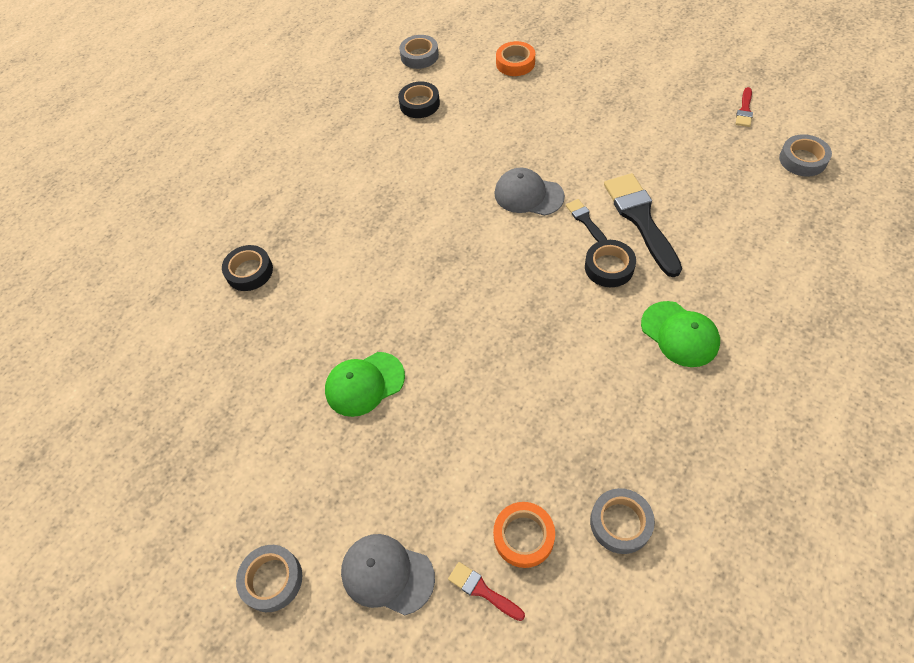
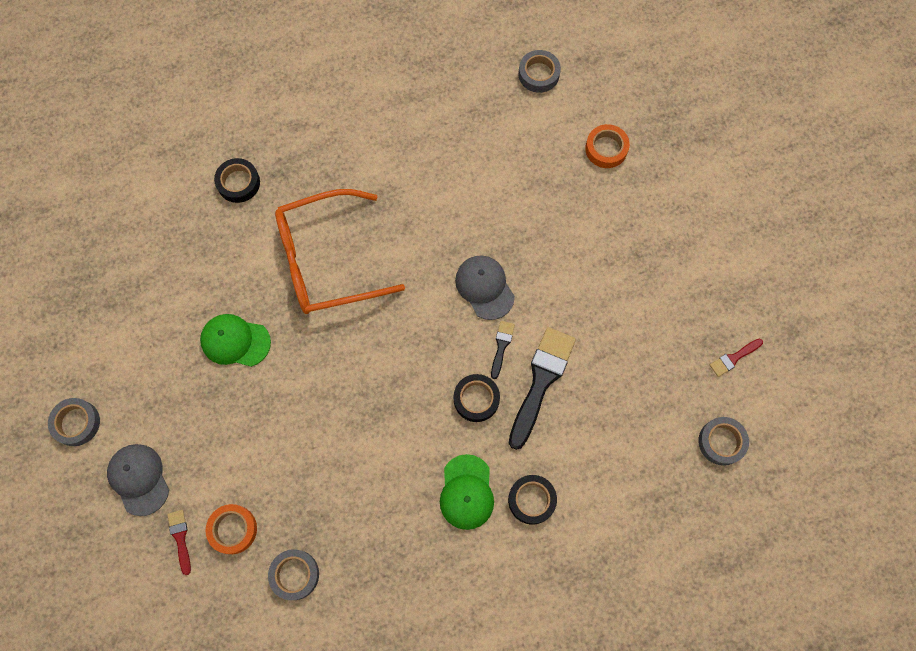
camera: 35 degrees right, 15 degrees up
black tape [398,82,440,118] -> black tape moved to [508,475,557,524]
none -> orange glasses [275,189,405,314]

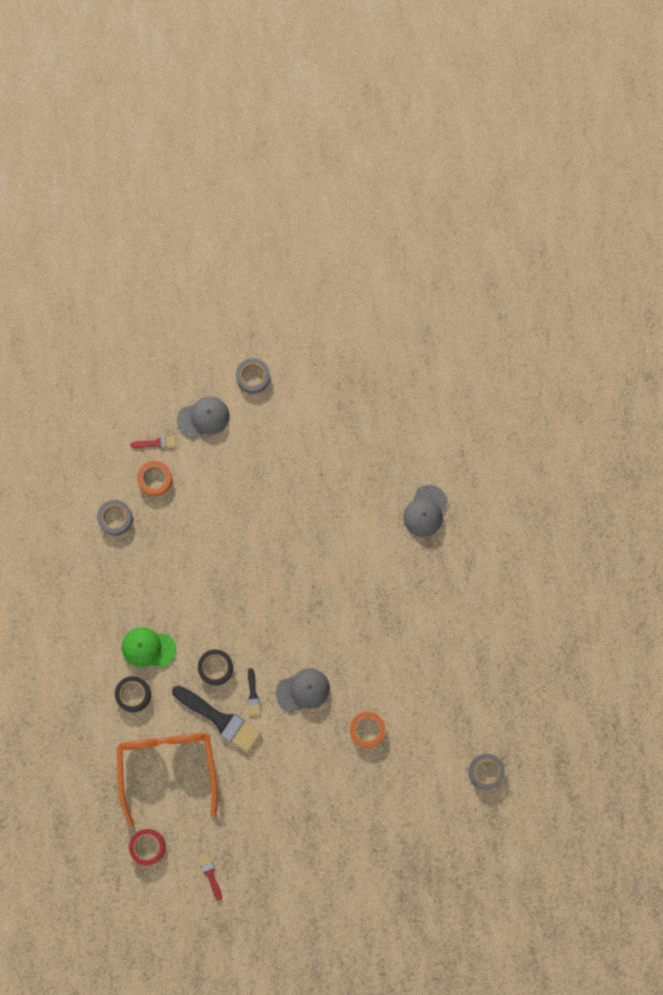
camera: 100 degrees right, 5 degrees up
green cap [200,314,271,367] -> none
black tape [214,158,260,203] -> grey cap [404,485,448,537]
orange glasses [275,189,405,314] -> orange glasses moved to [117,733,218,827]
black brush [491,321,515,379] -> black brush turned 60 degrees clockwise [247,668,261,715]
orange tape [585,124,630,168] -> orange tape moved to [350,712,385,748]
grey tape [699,417,749,466] -> red tape [129,829,166,866]

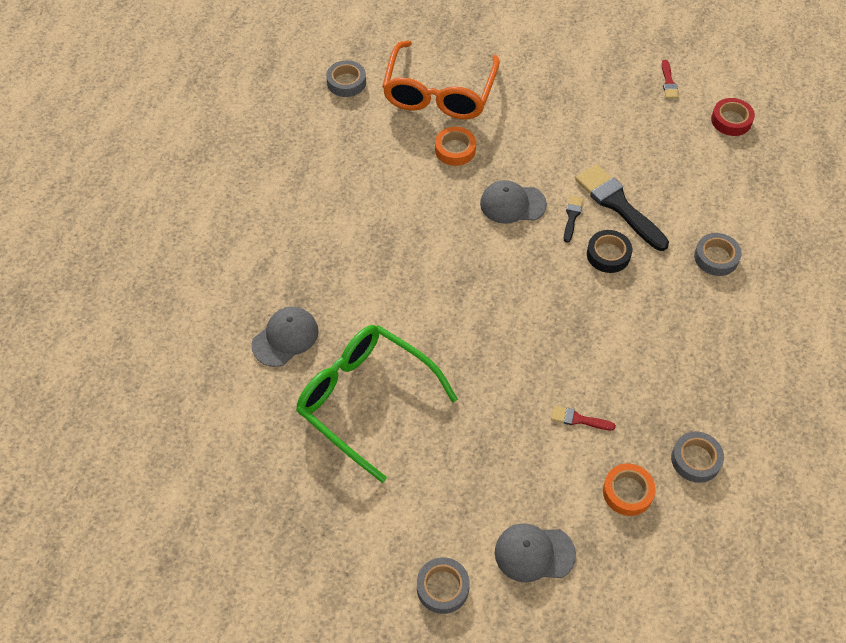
camera: 160 degrees left, 20 degrees down
black tape [115,676,151,712] -> grey tape [694,233,742,276]
orange glasses [117,733,218,827] -> orange glasses moved to [382,41,500,120]
green cap [122,627,176,668] -> none
red brush [130,436,176,448] -> red brush moved to [551,406,616,430]
none -> green glasses [296,325,458,483]

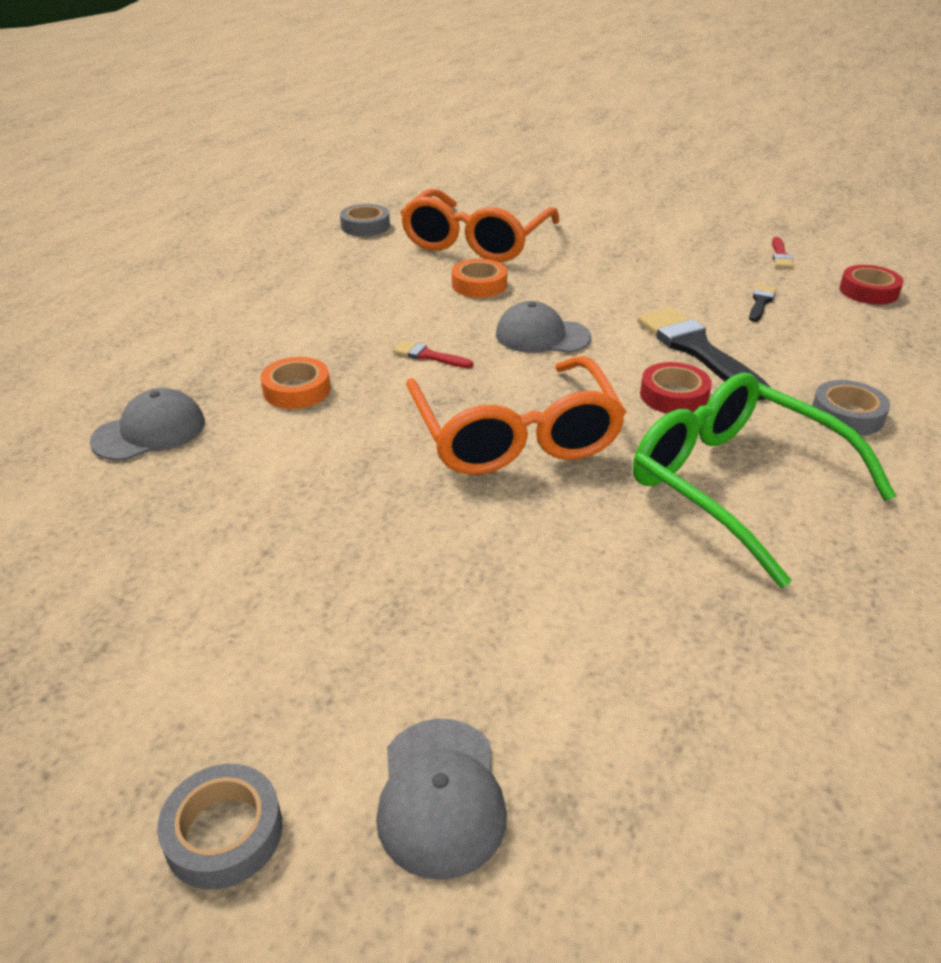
camera: 10 degrees right, 20 degrees down
green glasses [296,325,458,483] -> green glasses moved to [633,372,896,588]
grey cap [495,524,576,583] -> grey cap turned 105 degrees counterclockwise [376,719,507,880]
red brush [551,406,616,430] -> red brush moved to [393,341,474,368]
black brush [564,196,583,243] -> black brush moved to [749,284,777,322]
black tape [587,230,633,273] -> red tape [640,362,712,413]
orange tape [603,463,656,516] -> orange tape moved to [260,357,331,409]
grey tape [671,432,724,483] -> none
none -> orange glasses [406,356,626,475]

